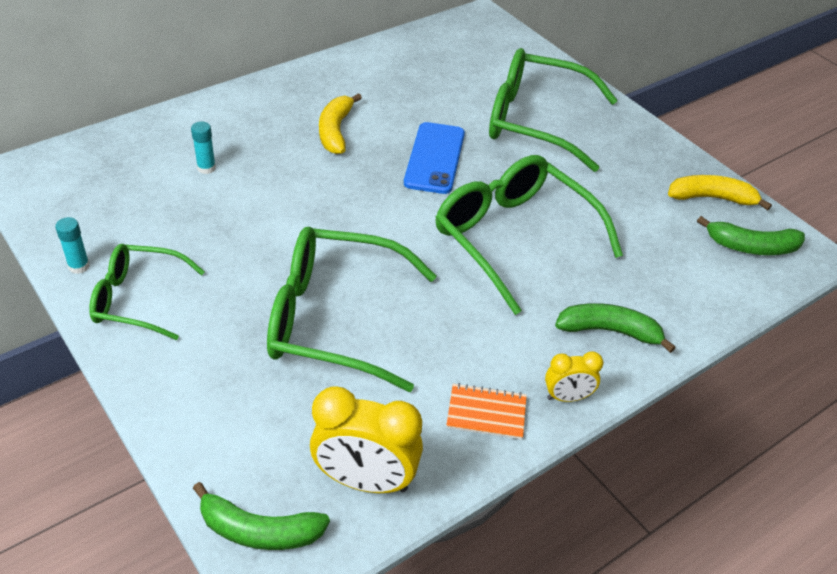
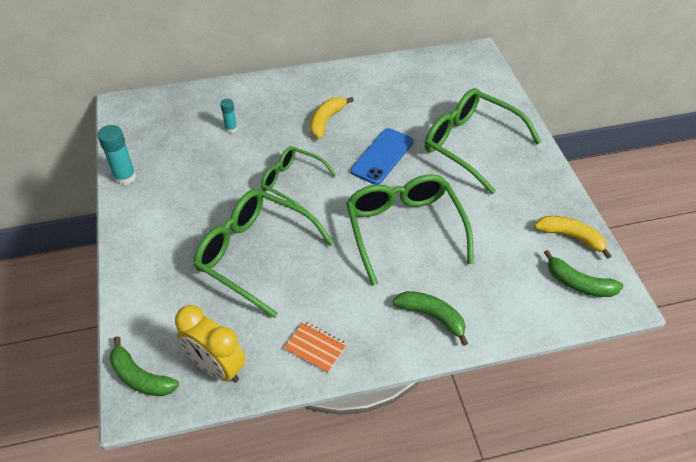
camera: 25 degrees right, 5 degrees up
turquoise glue stick [55,217,90,274] -> turquoise glue stick [98,125,137,185], size x1.67
green glasses [89,244,205,340] -> green glasses moved to [261,146,336,211]
yellow clock [545,352,604,402] -> none

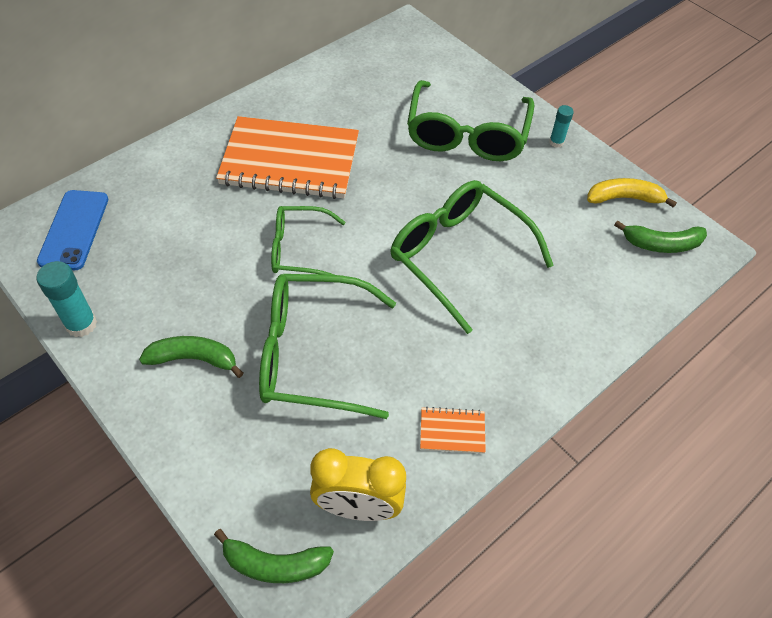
camera: 30 degrees left, 5 degrees up
turquoise glue stick [220,99,237,133] -> turquoise glue stick moved to [549,105,574,148]
yellow banana [310,97,354,139] -> orange notebook [216,116,359,199]
blue phone [351,128,413,185] -> blue phone moved to [37,190,108,270]
green banana [393,291,468,346] -> green banana moved to [139,336,244,378]
green glasses [425,88,541,194] -> green glasses turned 90 degrees counterclockwise [407,80,534,161]

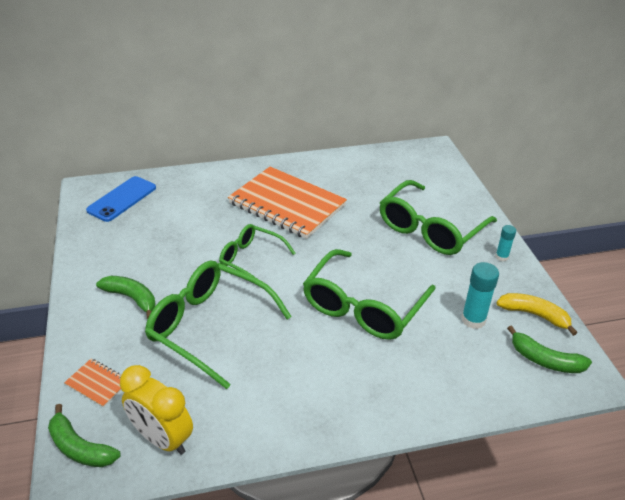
camera: 30 degrees right, 15 degrees down
turquoise glue stick [37,261,97,337] -> turquoise glue stick moved to [461,262,499,329]
green glasses [390,180,554,334] -> green glasses turned 135 degrees counterclockwise [303,249,436,340]
orange notebook [420,407,486,454] -> orange notebook moved to [64,358,121,408]

